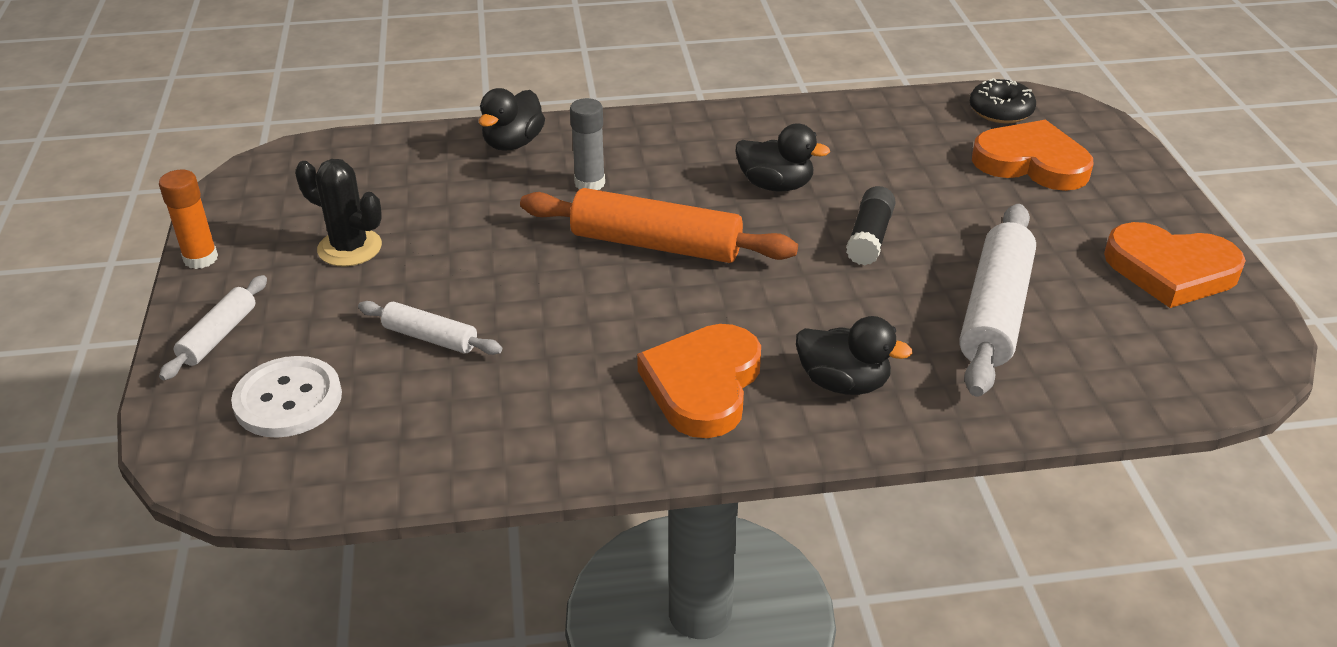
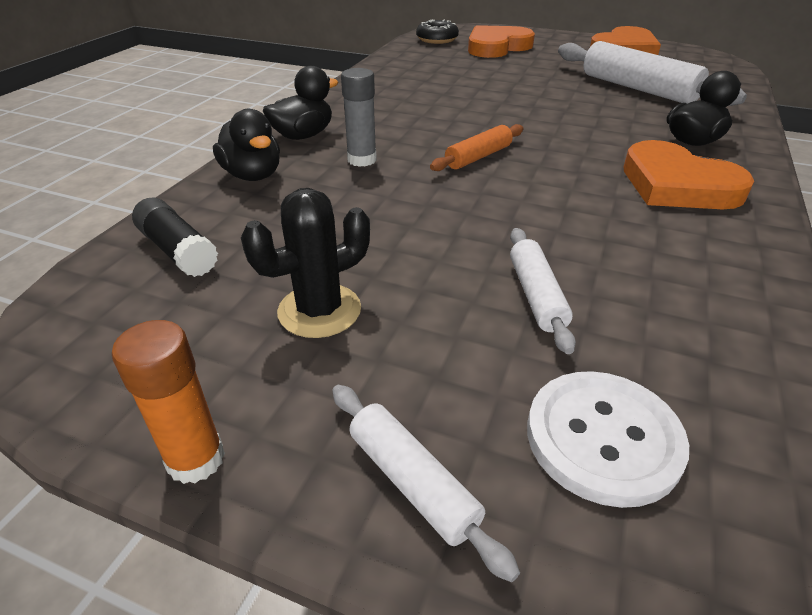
camera: 60 degrees left, 0 degrees up
white rolling pin [358,301,502,355] -> white rolling pin turned 60 degrees counterclockwise [510,228,576,354]
orange rolling pin [520,188,798,263] -> orange rolling pin [430,124,523,171], size x0.53
black duck [736,123,830,191] -> black duck moved to [263,66,338,140]
black glue stick [846,186,896,265] -> black glue stick moved to [132,198,218,277]

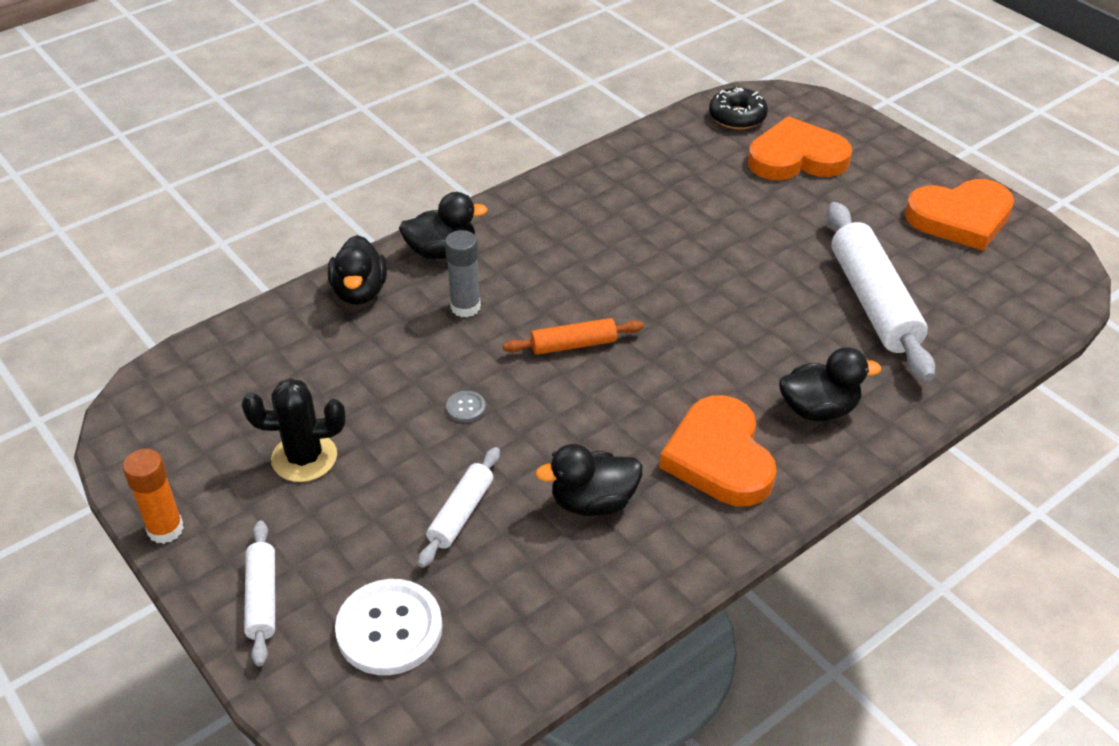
camera: 30 degrees right, 5 degrees up
black glue stick [132,198,218,277] -> none
none -> grey button [446,391,486,422]
none -> black duck [535,444,643,516]

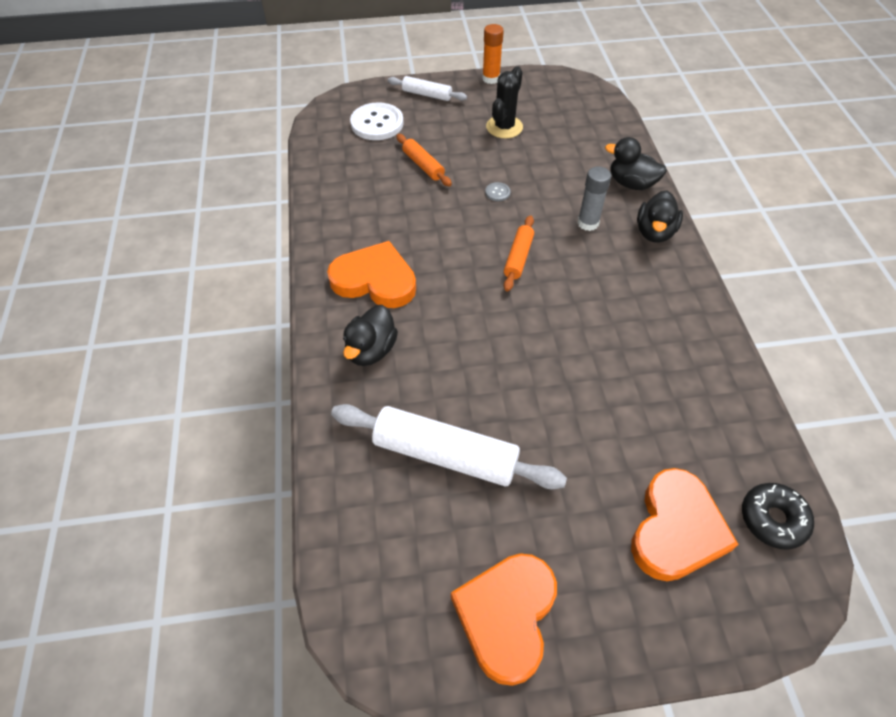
camera: 120 degrees right, 10 degrees up
white rolling pin [418,447,500,568] -> orange rolling pin [396,134,452,187]
black duck [535,444,643,516] -> none

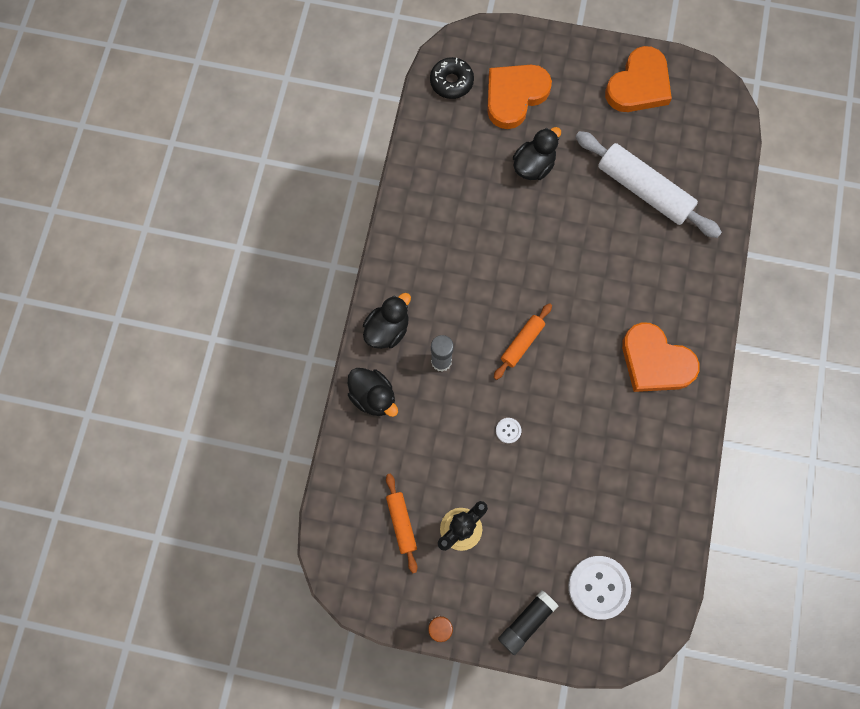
camera: 160 degrees left, 20 degrees up
black duck [343,305,398,366] -> black duck moved to [513,127,561,180]
white rolling pin [388,76,467,101] -> black glue stick [498,590,558,655]
orange rolling pin [396,134,452,187] -> orange rolling pin moved to [386,474,418,573]
grey button [485,182,510,201] -> white button [496,418,521,443]

